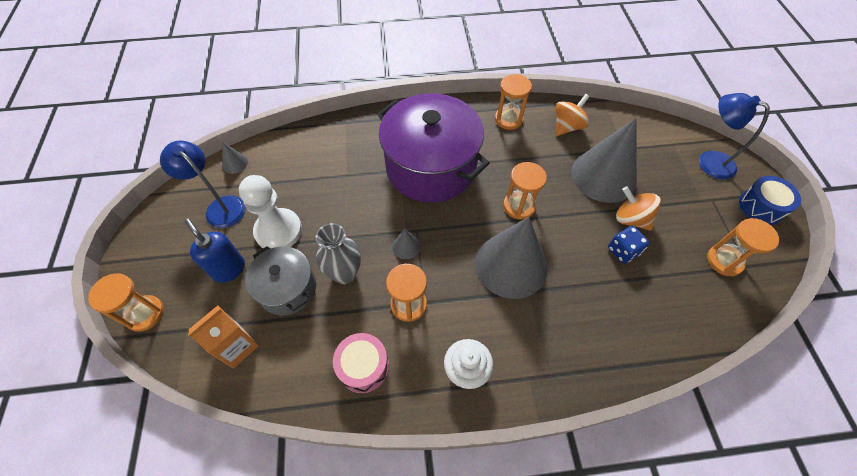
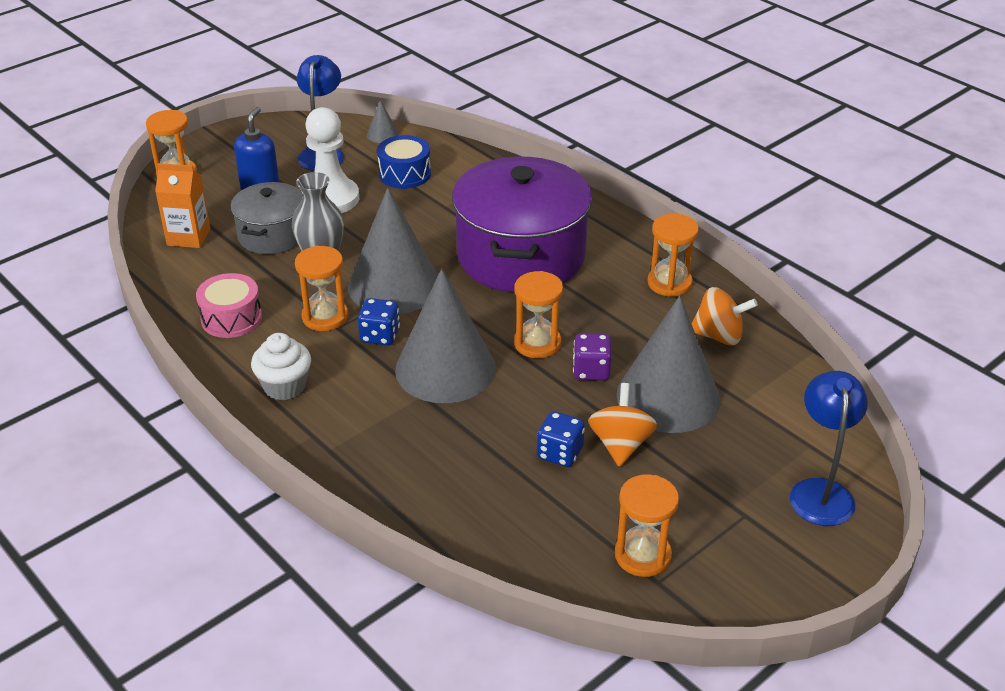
camera: 55 degrees right, 20 degrees down
grey cone [392,229,421,259] -> grey cone [348,188,438,314], size x2.48
blue drum [739,176,801,225] -> blue drum moved to [377,135,431,189]
none -> blue dice [358,298,400,345]
none -> purple dice [573,333,612,381]

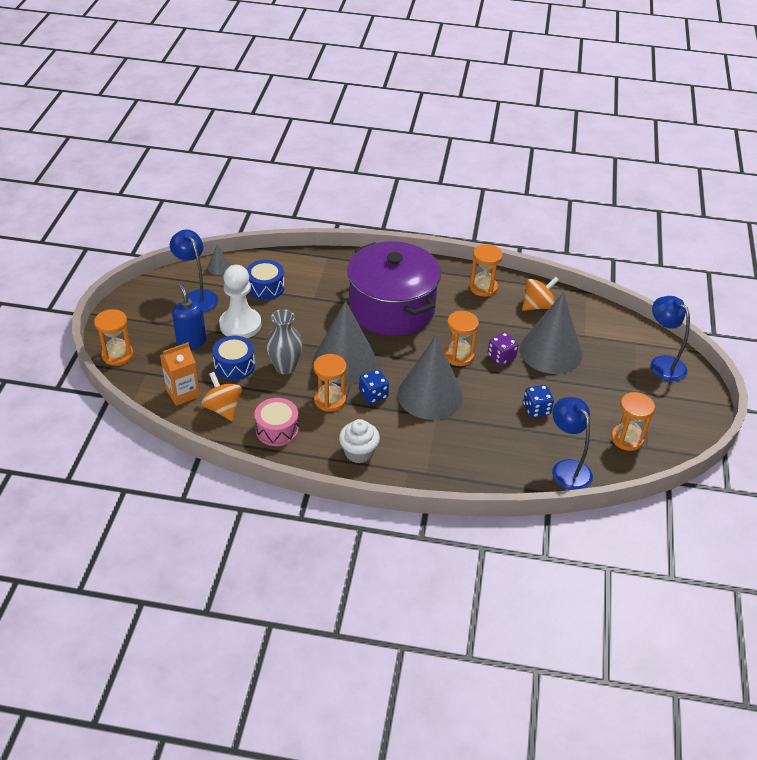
camera: 40 degrees left, 5 degrees up
grey pot [230,182,303,254] -> blue drum [212,335,255,381]
orange spinning top [588,383,657,467] -> orange spinning top moved to [201,372,242,421]
none -> blue lamp [552,397,593,490]

